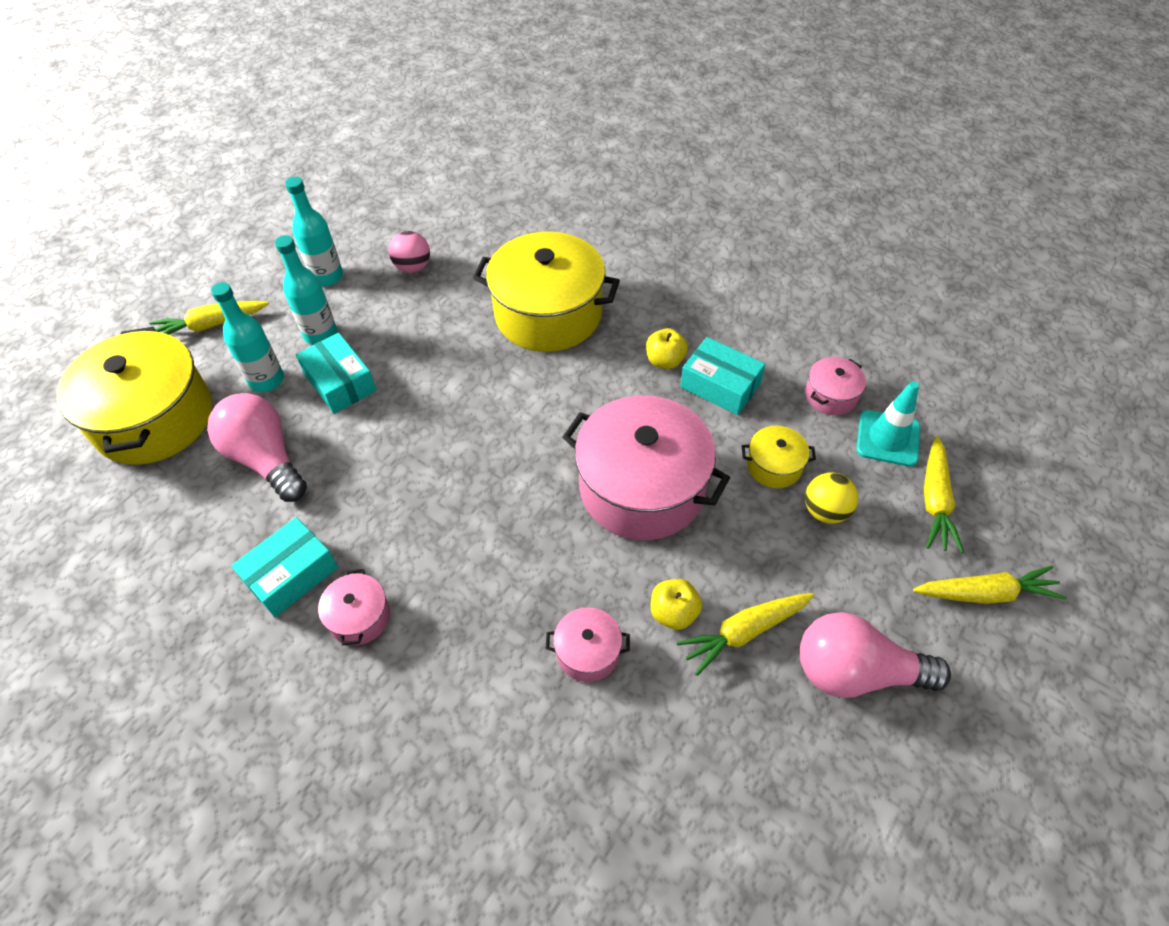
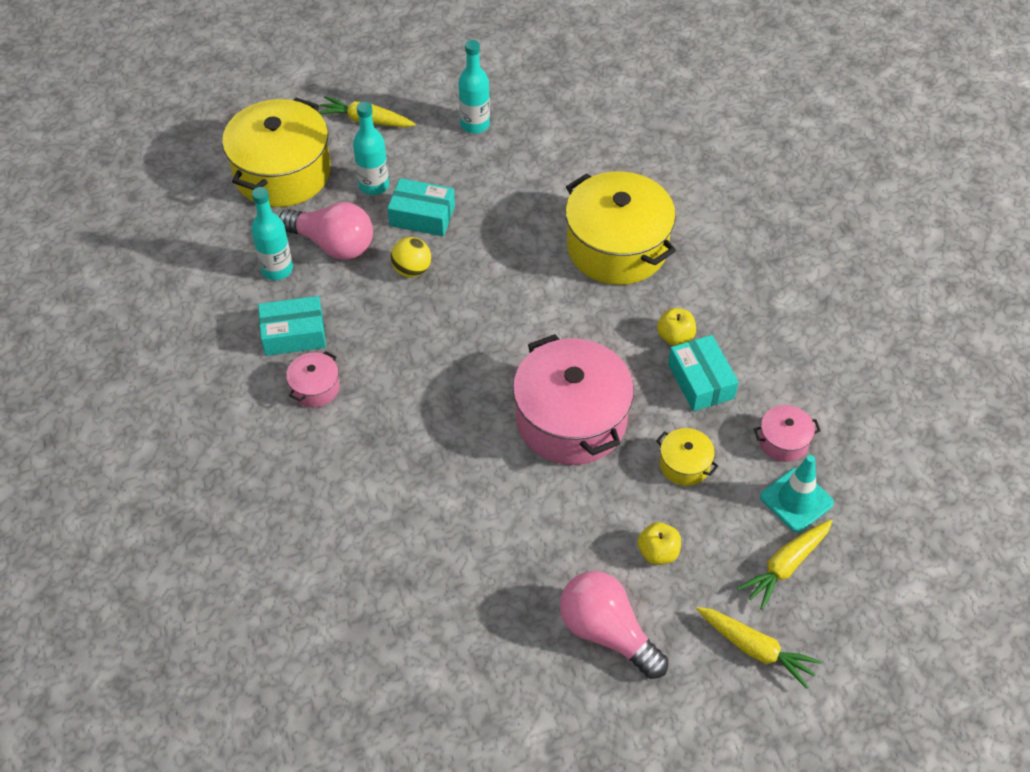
camera: 35 degrees right, 0 degrees up
pink light bulb [207,393,307,502] -> pink light bulb turned 120 degrees clockwise [279,202,373,260]
turquoise bottle [275,235,337,345] -> turquoise bottle moved to [251,187,293,280]
turquoise box [296,333,377,414] -> turquoise box turned 75 degrees counterclockwise [387,178,455,236]
pink ball [389,231,430,273] -> none
pink pot [546,607,630,682] -> none
yellow apple [651,579,702,630] -> yellow apple moved to [638,522,681,565]
yellow carrot [677,593,814,676] -> none
yellow ball [805,472,858,524] -> yellow ball moved to [391,237,431,277]

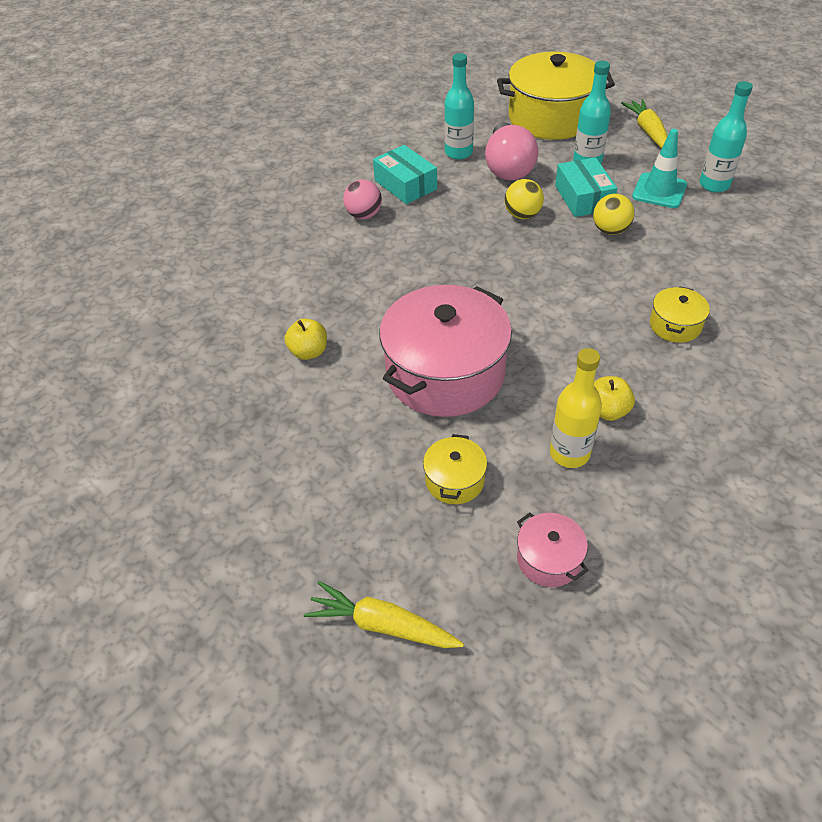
camera: 65 degrees right, 5 degrees down
pink pot [286,351,340,408] -> pink ball [343,180,382,219]
pink light bulb [560,571,668,679] -> none
yellow pot [565,171,676,285] -> yellow pot [650,287,710,343], size x0.45
yellow apple [638,522,681,565] -> yellow apple moved to [285,318,327,360]
turquoise box [668,335,739,411] -> yellow bottle [550,348,602,468]
yellow carrot [697,607,822,689] -> none
turquoise traffic cone [760,455,834,532] -> turquoise traffic cone moved to [632,129,687,208]
none -> yellow ball [593,194,635,235]

